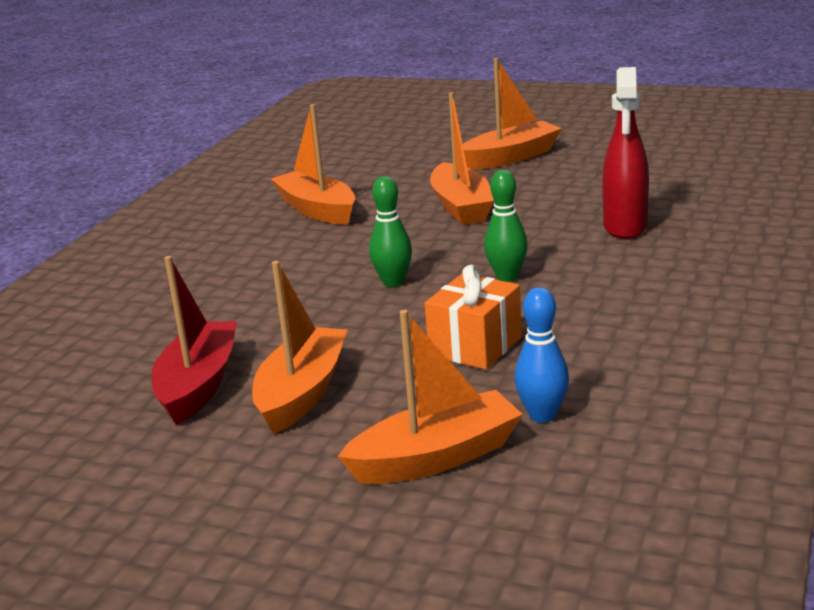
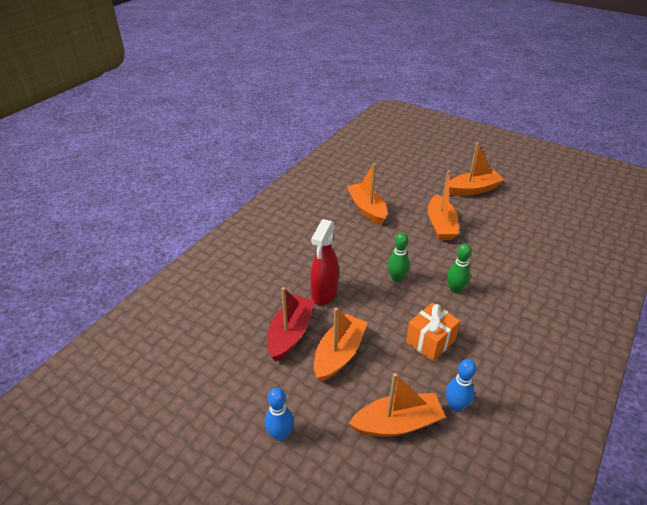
camera: 10 degrees right, 15 degrees up
red spray bottle [602,67,649,239] -> red spray bottle moved to [310,219,339,305]
none -> blue bowling pin [264,388,294,441]

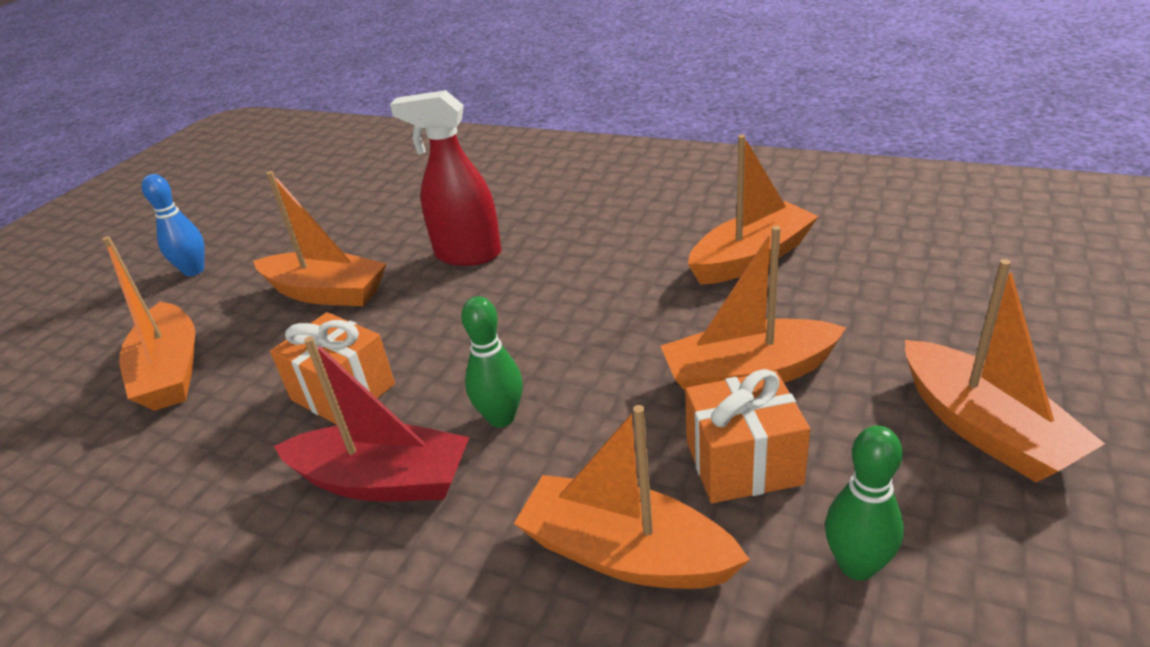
camera: 85 degrees right, 5 degrees down
red boat [267,287,314,361] -> red boat moved to [274,336,470,501]
green bowling pin [387,233,410,282] -> green bowling pin moved to [825,426,904,580]
blue bowling pin [446,359,476,412] -> none
none -> orange boat [514,405,750,589]
none -> orange gift [685,369,810,503]

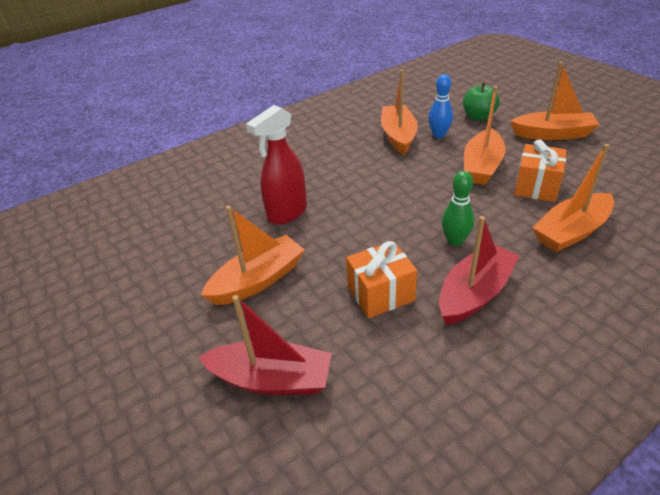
camera: 60 degrees left, 5 degrees up
orange boat [103,236,195,411] -> red boat [198,295,332,395]
blue bowling pin [142,174,205,276] -> blue bowling pin moved to [428,74,453,138]
green bowling pin [825,426,904,580] -> none
none -> green apple [463,83,500,121]

